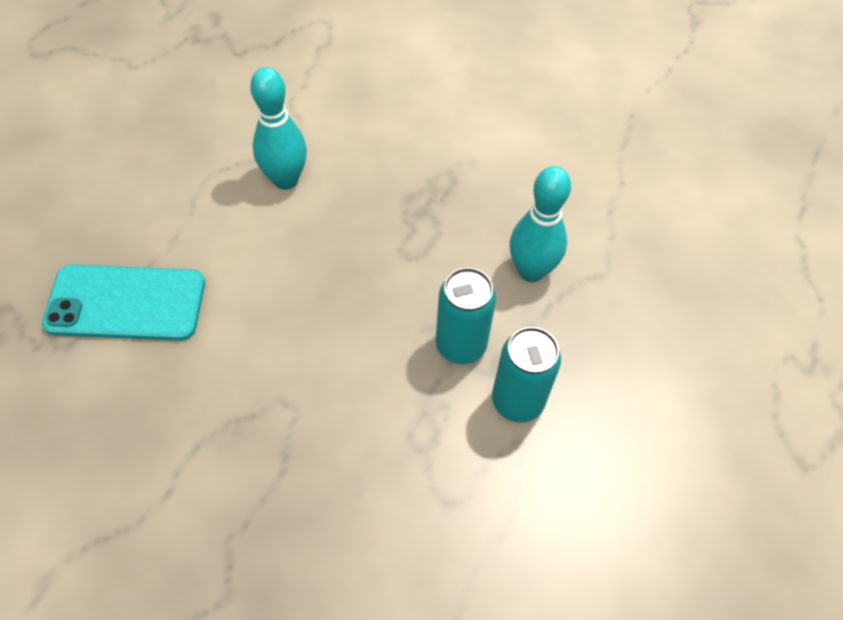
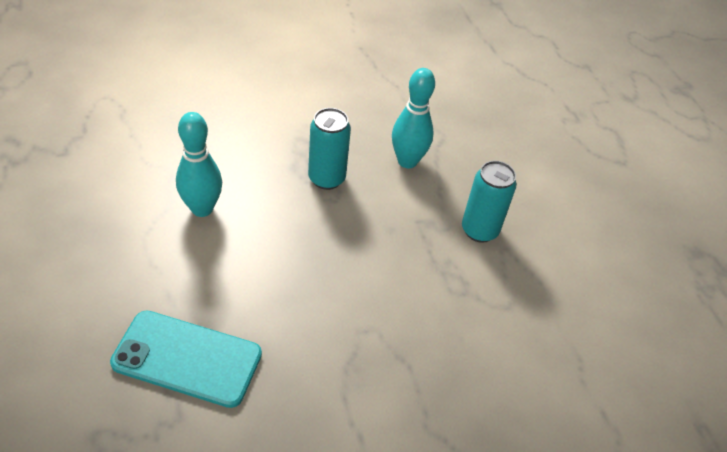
camera: 50 degrees left, 10 degrees down
turquoise phone [42,265,205,341] -> turquoise phone turned 60 degrees clockwise [110,310,262,408]
turquoise can [436,267,496,364] -> turquoise can moved to [308,108,351,190]

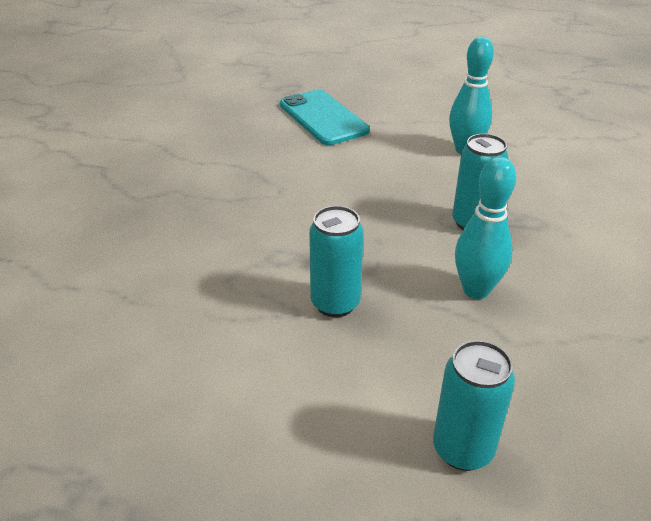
camera: 125 degrees right, 10 degrees down
turquoise phone [110,310,262,408] -> turquoise phone turned 75 degrees counterclockwise [280,90,370,145]
none -> turquoise can [433,340,515,471]

